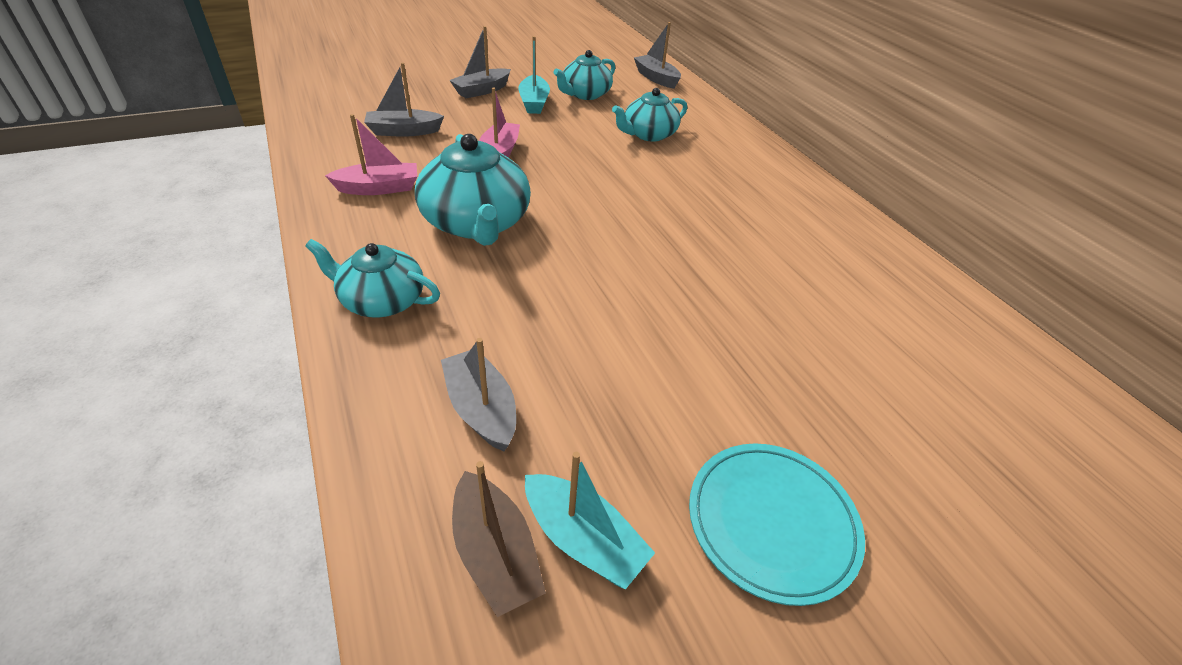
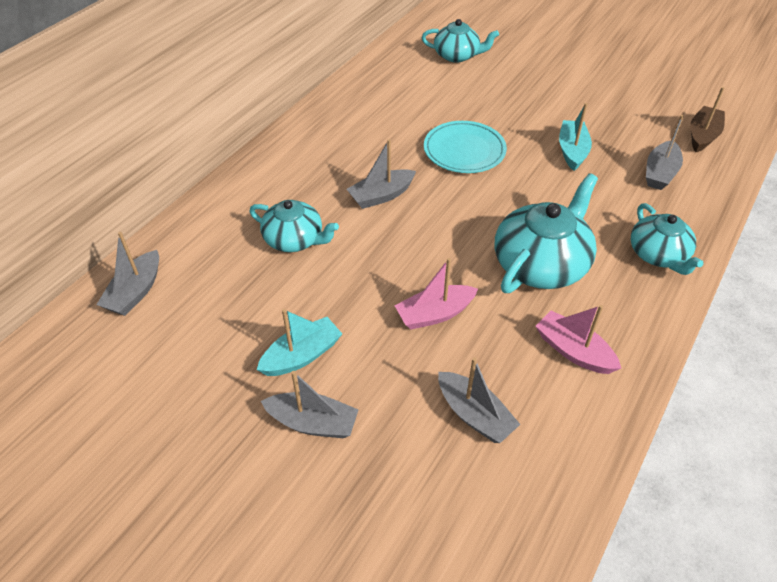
camera: 120 degrees left, 5 degrees up
turquoise boat [525,452,655,590] -> turquoise boat moved to [559,103,592,171]
turquoise teapot [553,50,615,100] -> turquoise teapot moved to [422,19,499,63]
turquoise plate [689,444,865,606] -> turquoise plate moved to [424,121,507,173]
none -> grey boat [347,139,416,209]

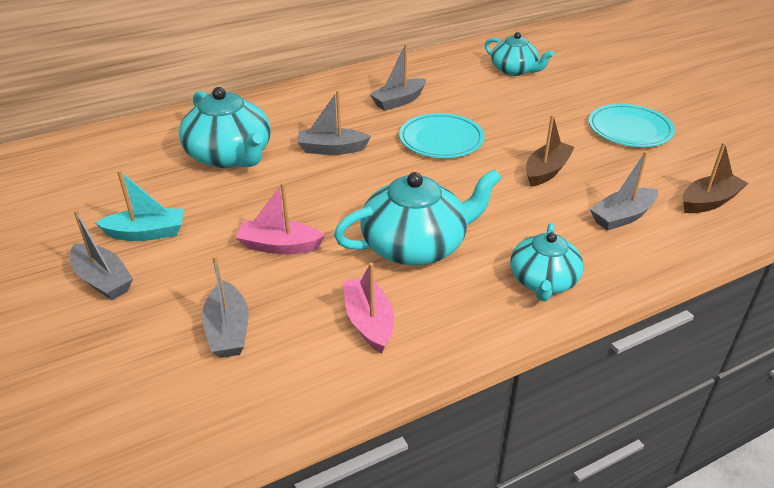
camera: 30 degrees right, 10 degrees down
grey boat [97,232,159,316] -> grey boat moved to [370,44,426,111]
turquoise teapot [250,200,339,252] -> turquoise teapot [179,87,271,168], size x1.56
turquoise boat [559,103,592,171] -> brown boat [526,115,575,187]
none -> turquoise plate [589,104,675,147]

